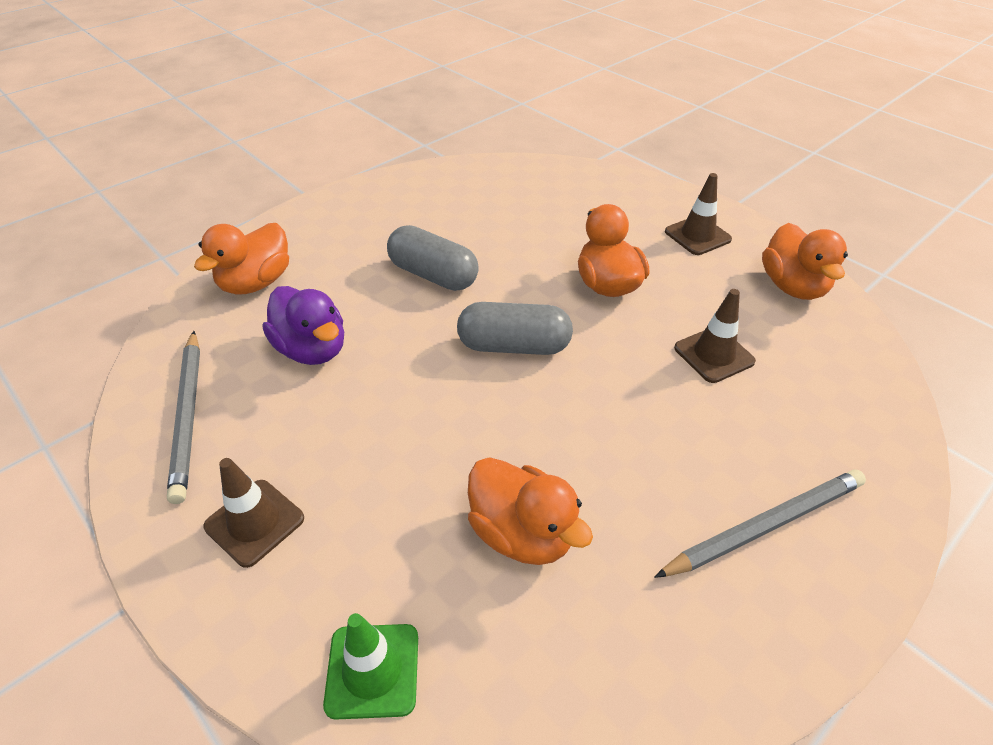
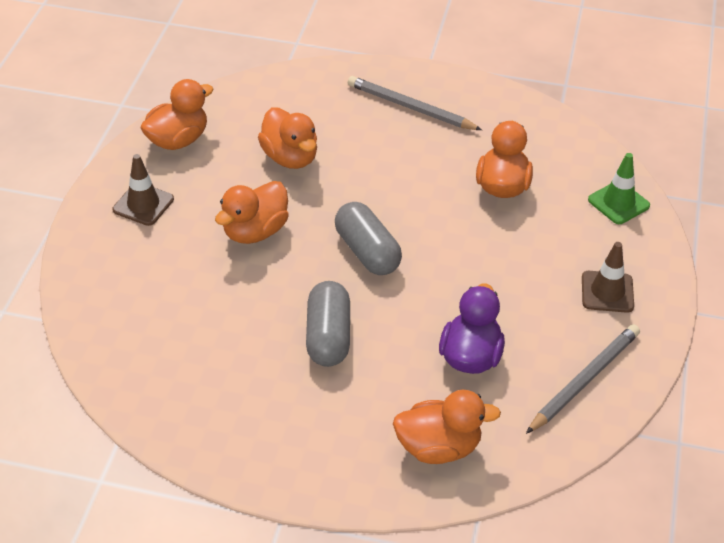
camera: 125 degrees left, 0 degrees up
brown traffic cone [674,289,756,383] -> orange duck [258,107,317,169]

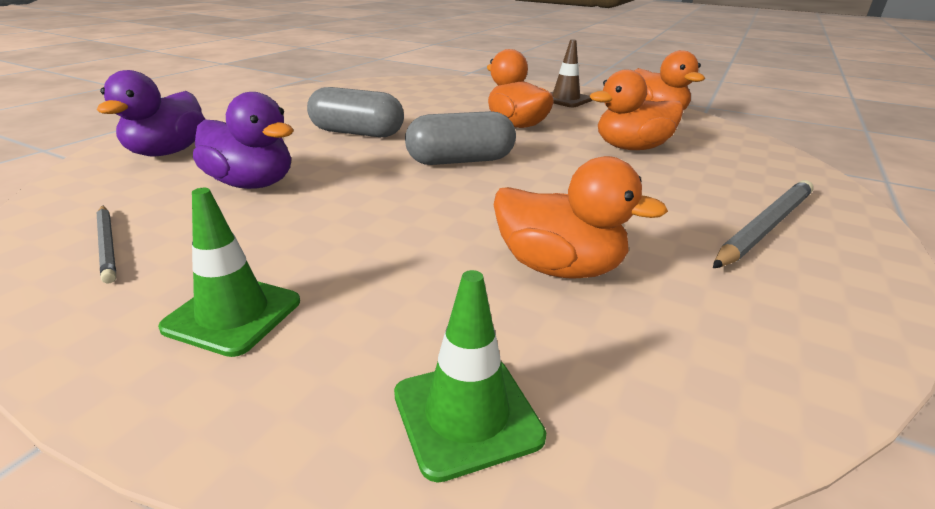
camera: 105 degrees right, 15 degrees down
orange duck [393,390,501,464] -> purple duck [97,70,206,156]
grey pencil [526,324,640,434] -> grey pencil [96,205,116,283], size x0.59
brown traffic cone [582,242,634,313] -> green traffic cone [158,188,300,357]

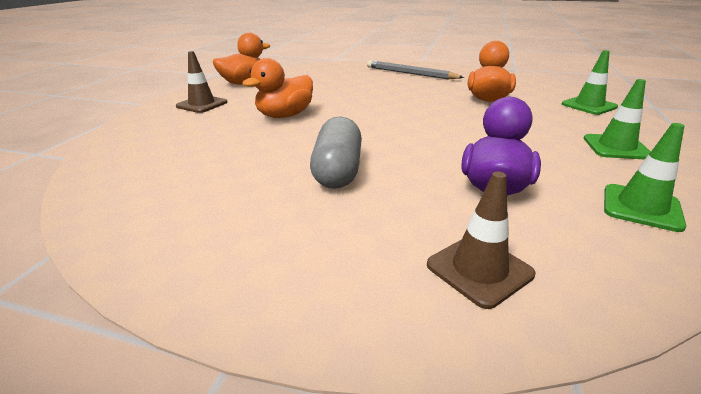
camera: 100 degrees left, 0 degrees up
grey pencil [96,205,116,283] -> green traffic cone [604,123,686,232]
purple duck [97,70,206,156] -> brown traffic cone [427,171,535,309]
grey capsule [405,111,516,165] -> none
orange duck [590,69,683,150] -> none

